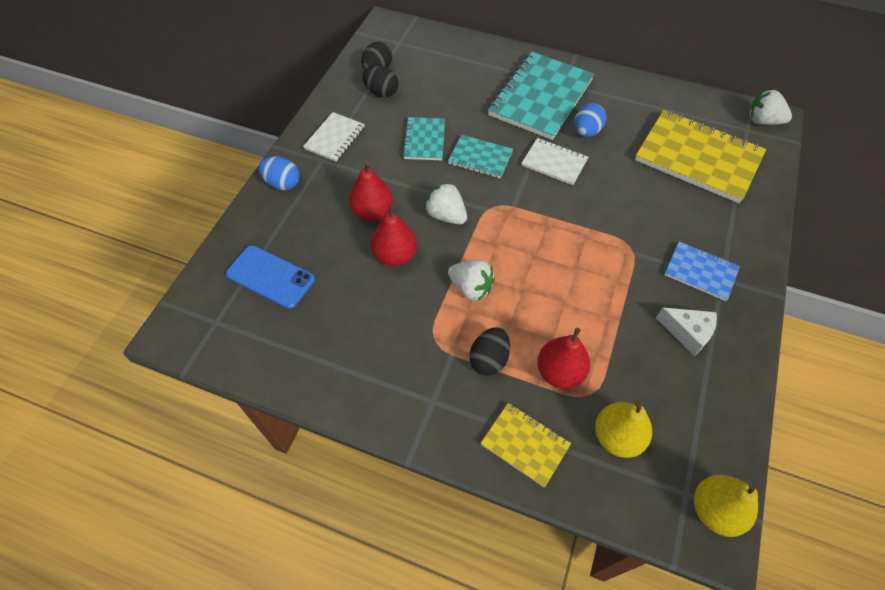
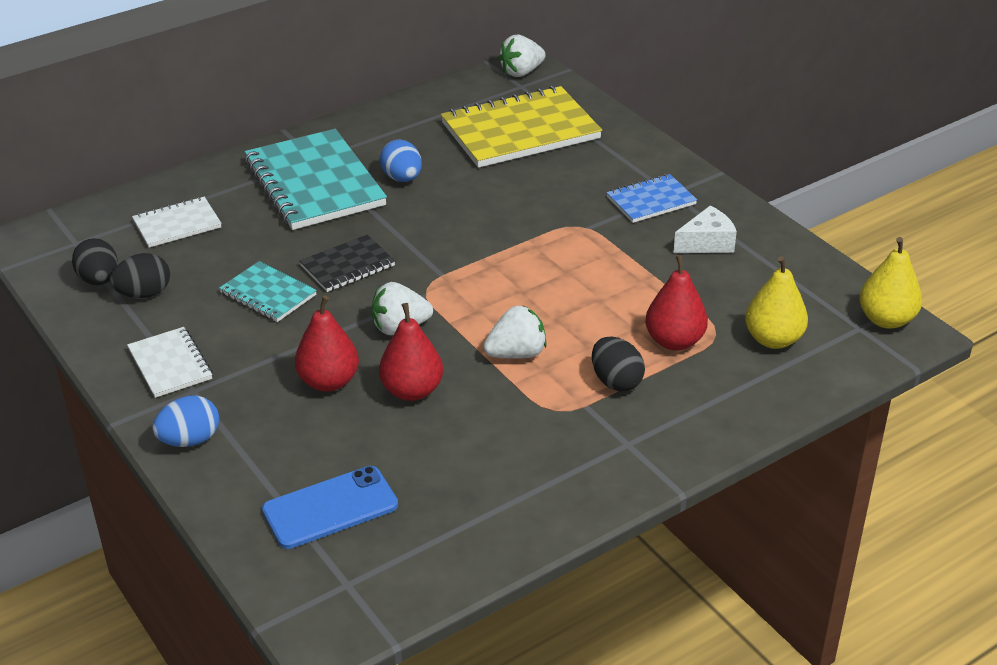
camera: 55 degrees left, 20 degrees down
turquoise notebook [448,135,513,179] -> black notebook [300,235,395,292]
yellow notebook [480,403,571,487] -> none
white notebook [522,138,588,185] -> white notebook moved to [132,197,222,248]

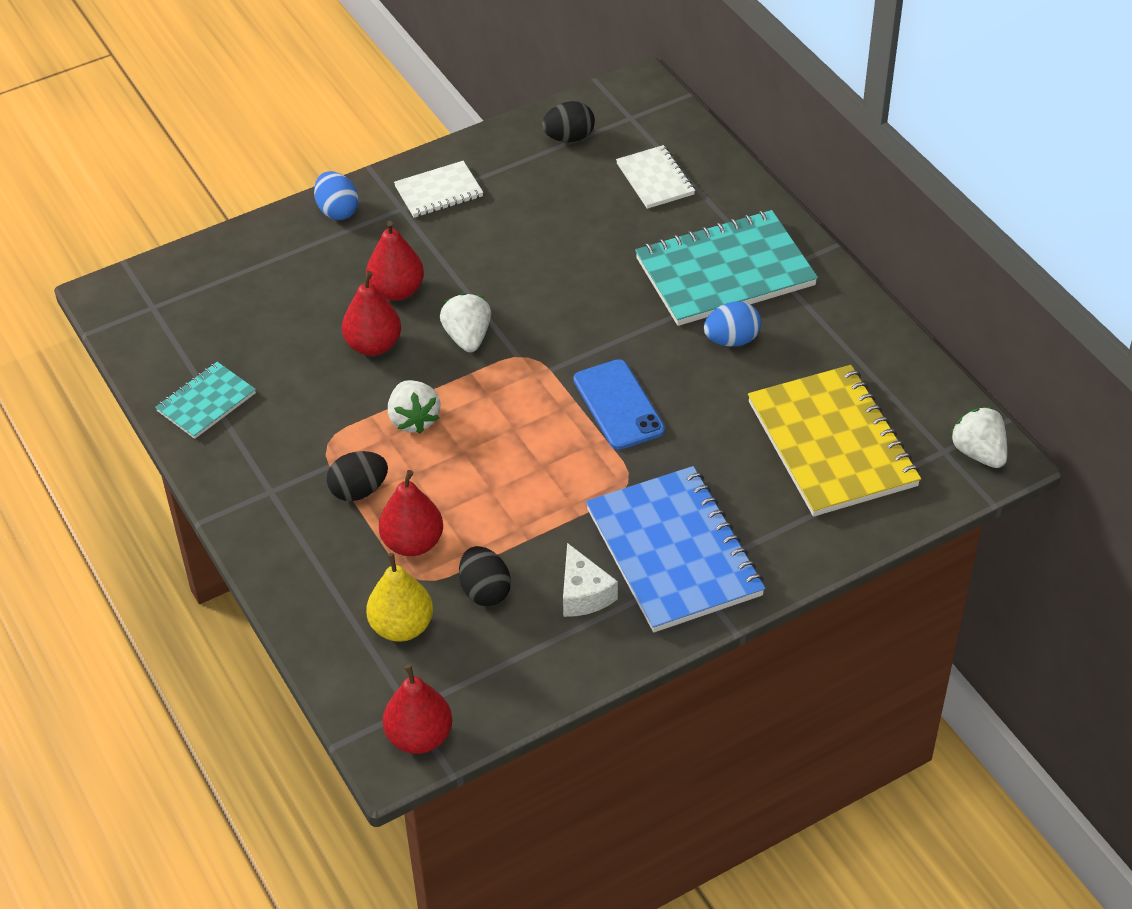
camera: 95 degrees right, 10 degrees up
black egg [110,253,170,298] -> black egg moved to [459,546,511,607]
turquoise notebook [219,261,317,322] -> turquoise notebook moved to [155,362,256,439]
blue phone [262,466,398,549] -> blue phone moved to [573,359,665,450]
black notebook [300,235,395,292] -> none
blue notebook [606,174,697,223] -> blue notebook [586,466,765,632], size x1.93
yellow pear [859,237,922,329] -> red pear [383,664,452,754]

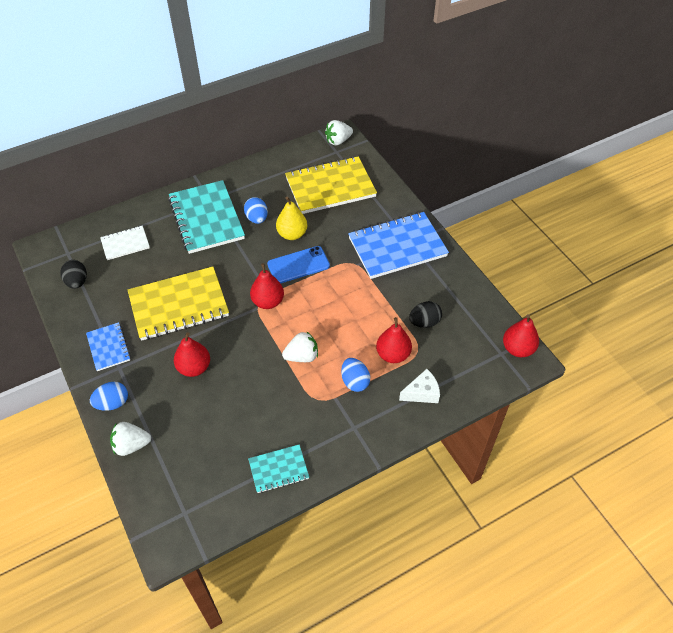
camera: 90 degrees left, 5 degrees up
turquoise notebook [155,362,256,439] -> turquoise notebook turned 60 degrees counterclockwise [248,444,309,493]
black egg [327,451,388,501] -> blue egg [341,358,370,392]
red pear [342,271,401,356] -> red pear moved to [250,263,284,309]
yellow pear [366,553,433,642] -> yellow pear moved to [276,197,307,240]
white notebook [394,161,483,218] -> blue notebook [86,322,131,371]
white strawberry [440,293,491,352] -> white strawberry moved to [110,422,151,456]
white cheese [563,543,618,617] -> white cheese moved to [399,369,440,403]
none -> yellow notebook [128,267,229,341]

